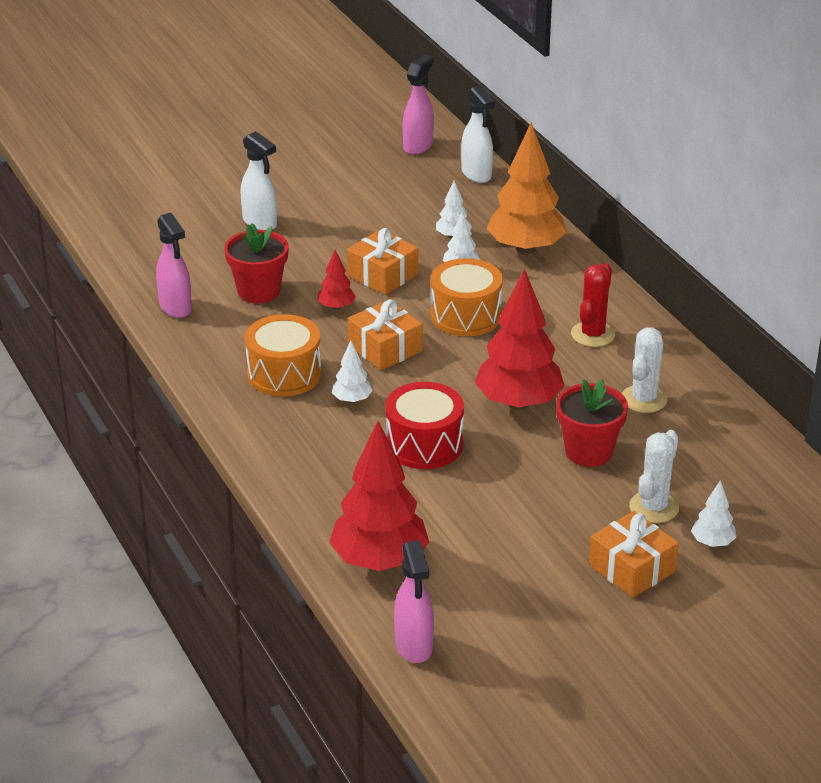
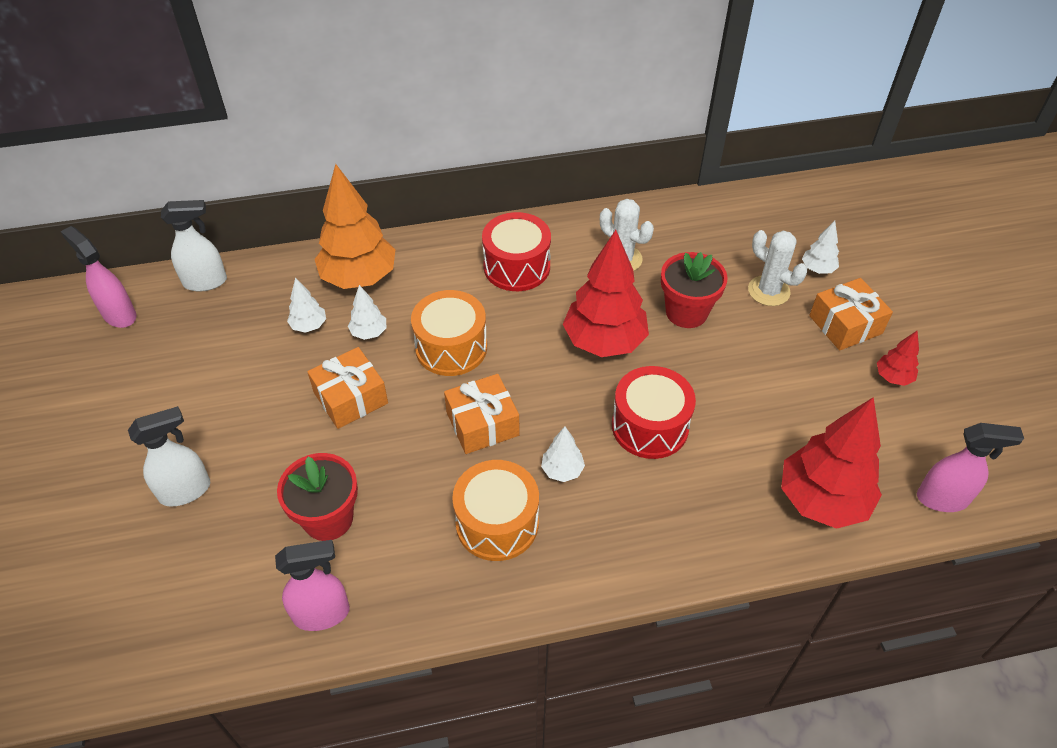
camera: 75 degrees left, 15 degrees up
red tree [318,250,356,310] -> red tree moved to [877,331,919,386]
red cactus [571,263,615,347] -> red drum [482,212,551,291]

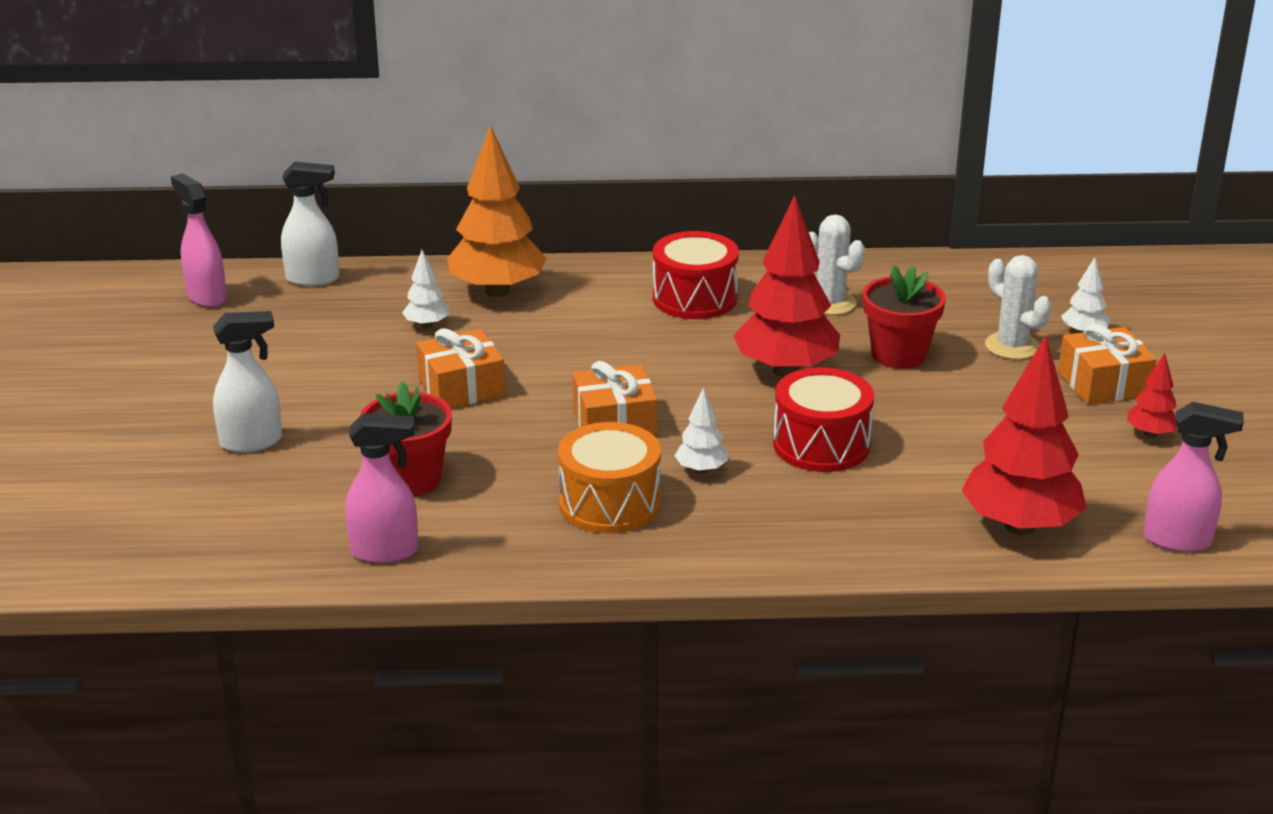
camera: 10 degrees right, 20 degrees down
white tree [348,285,386,340] -> none
orange drum [411,290,487,376] -> none

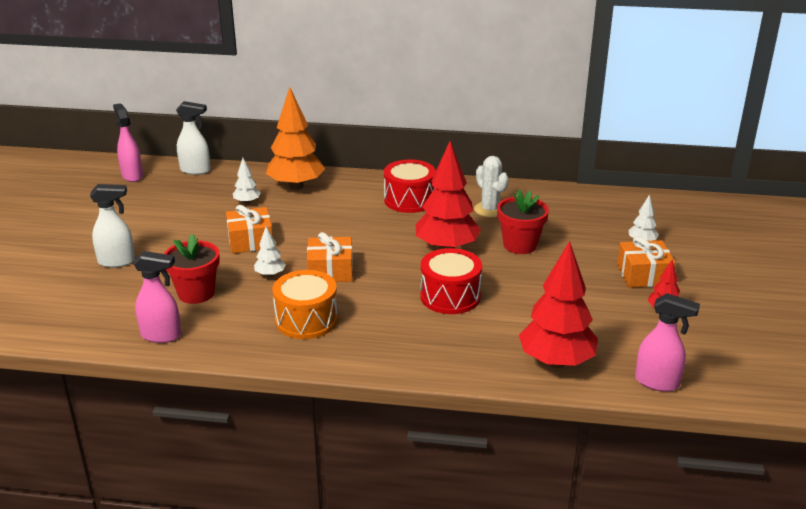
camera: 10 degrees right, 0 degrees up
white tree [675,388,728,474] -> white tree moved to [254,226,286,277]
white cactus [985,255,1051,359] -> none

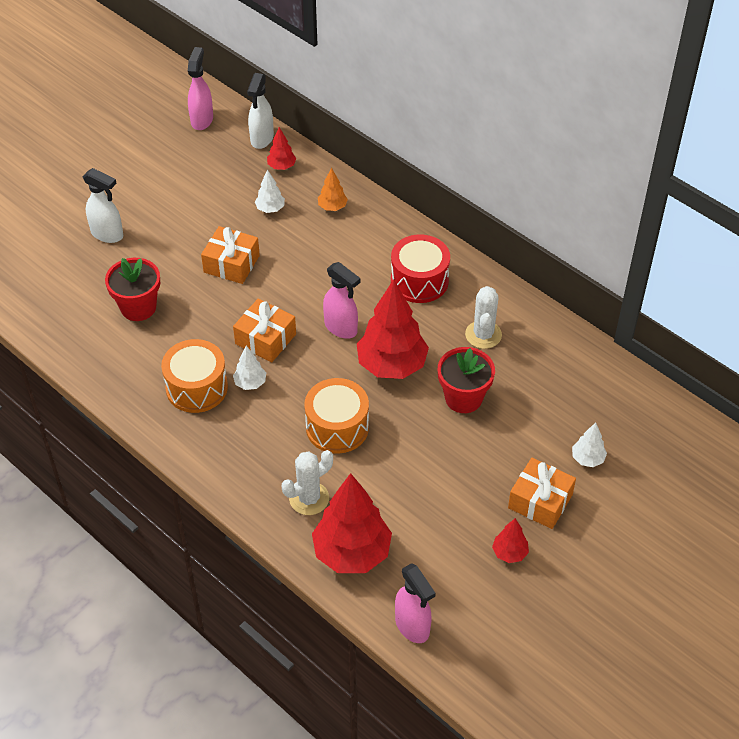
camera: 35 degrees right, 20 degrees up
pink spray bottle [133,251,181,343] -> pink spray bottle moved to [323,262,360,339]
white spray bottle [176,101,211,175] -> white spray bottle turned 60 degrees clockwise [247,73,274,149]
white tree [254,226,286,277] -> white tree moved to [233,346,266,390]
orange tree [266,87,325,190] -> orange tree [318,167,348,211], size x0.46
red drum [420,248,482,314] -> orange drum [304,378,369,454]
none -> red tree [267,127,296,170]
none -> white cactus [282,450,333,515]

